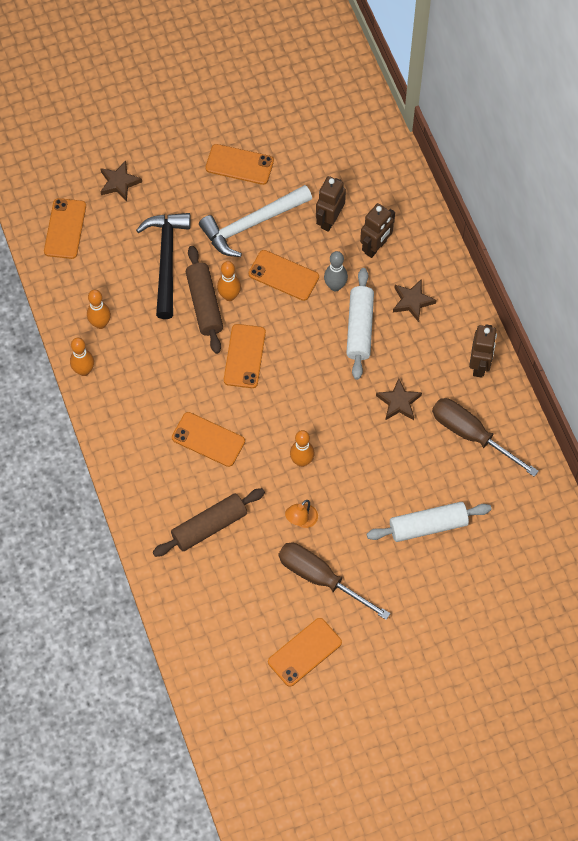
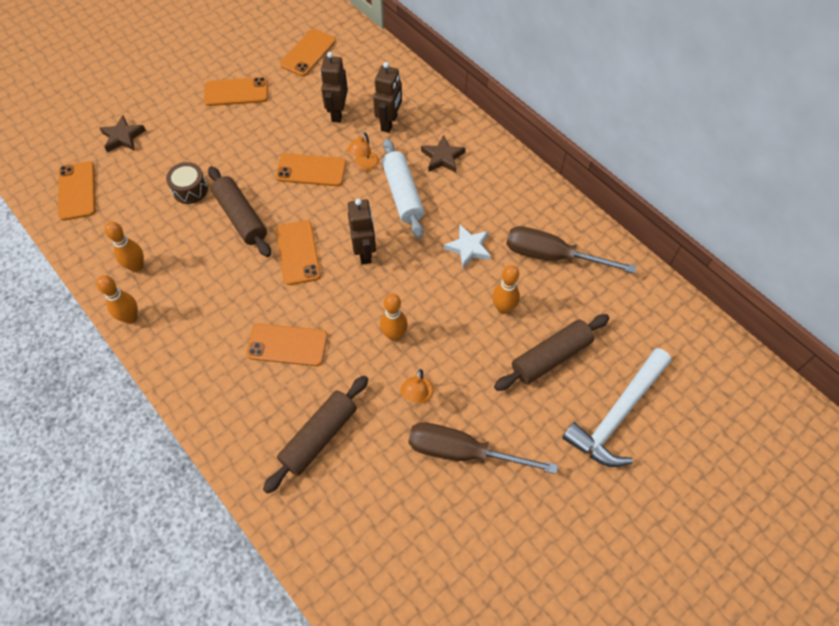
camera: 20 degrees left, 5 degrees down
black hammer [136,213,191,319] -> brown drum [166,162,208,204]
white hammer [199,185,312,257] -> white hammer moved to [562,348,671,467]
orange bowling pin [217,261,241,301] -> orange bowling pin moved to [492,265,520,314]
orange phone [268,618,342,687] -> orange phone moved to [280,29,336,76]
grey bowling pin [324,251,348,291] -> orange lamp [348,132,379,171]
white rolling pin [367,502,492,542] -> brown rolling pin [494,314,609,391]
brown star [376,378,422,420] -> white star [444,225,491,268]
brown robot [469,324,497,378] -> brown robot moved to [348,198,376,265]

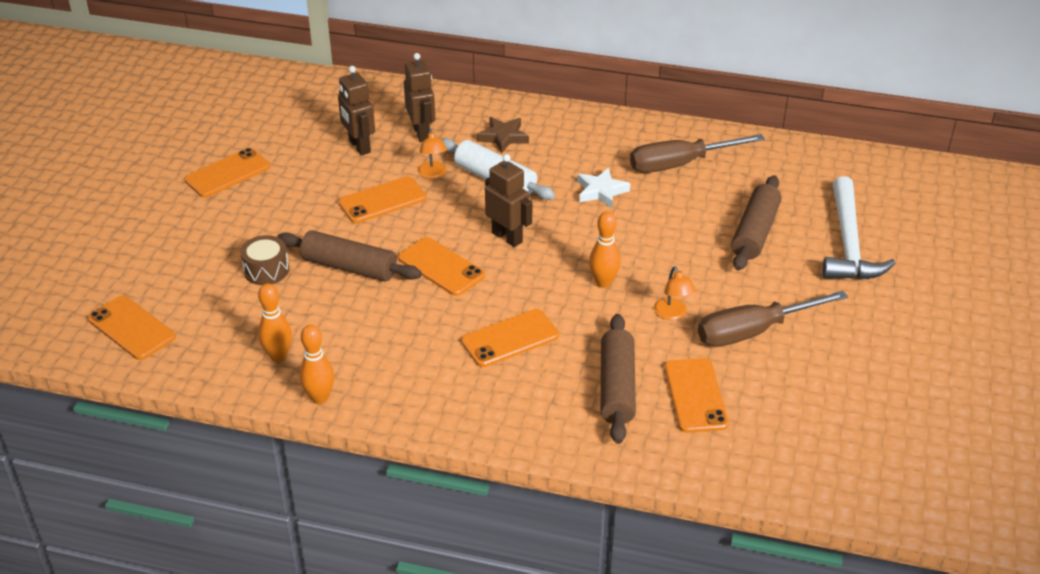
camera: 35 degrees left, 20 degrees down
brown star [99,115,146,152] -> none
orange phone [280,29,336,76] -> orange phone moved to [664,358,729,433]
orange bowling pin [492,265,520,314] -> none

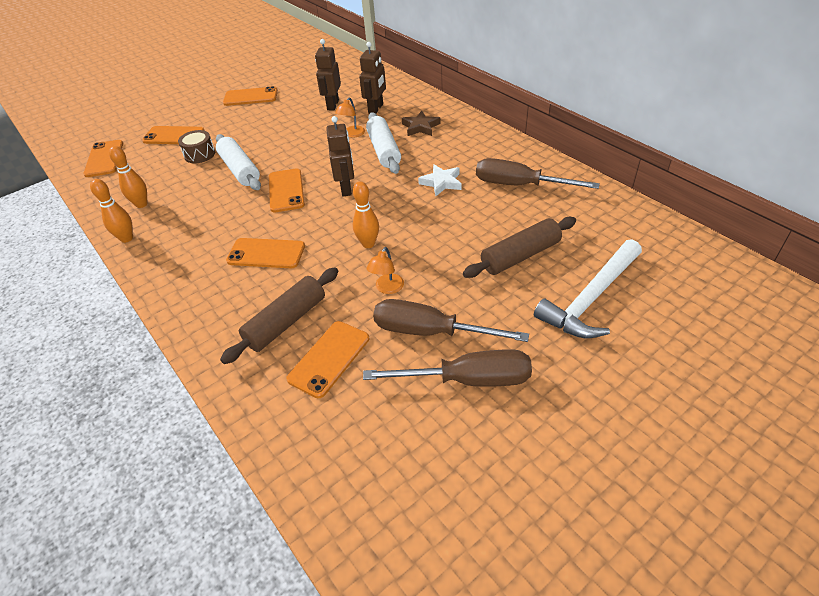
camera: 40 degrees right, 5 degrees up
brown rolling pin [277,230,422,282] -> white rolling pin [216,134,261,190]
orange phone [338,176,426,223] -> orange phone moved to [142,126,205,144]
none -> brown screwdriver [363,349,532,387]

